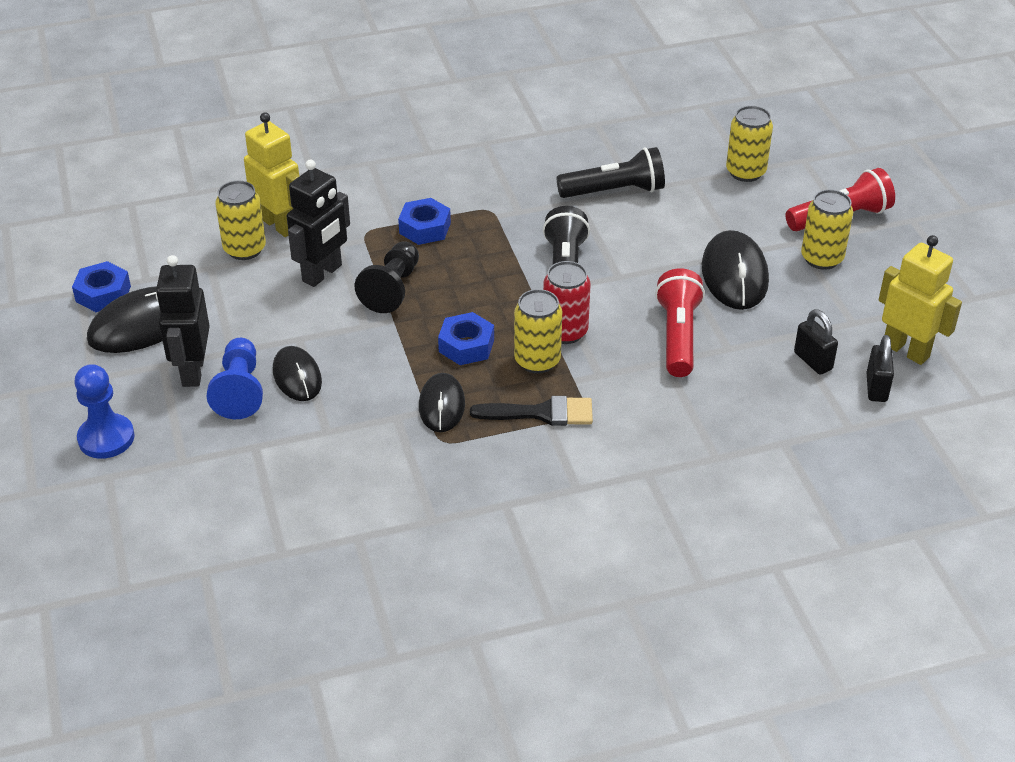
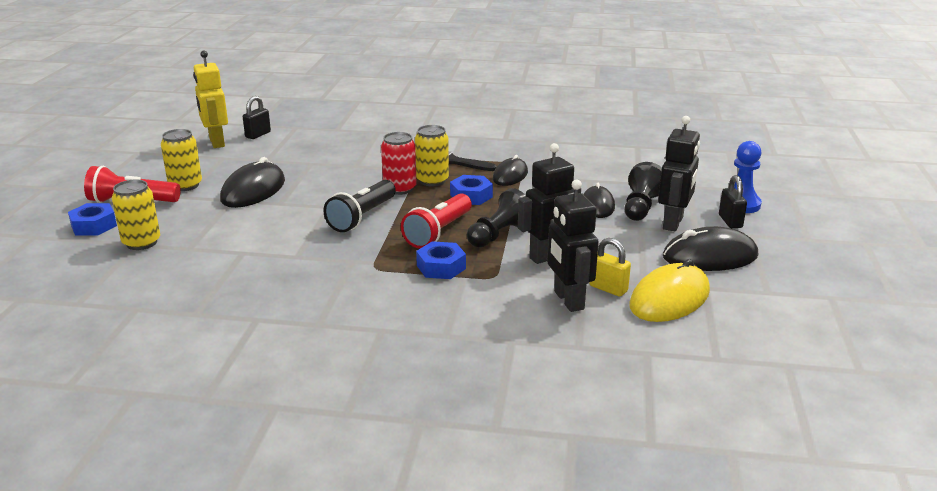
camera: 155 degrees left, 15 degrees down
blue nut [72,261,131,312] -> blue nut moved to [68,203,117,235]
blue pawn [207,338,263,419] -> black pawn [625,162,662,221]
yellow can [215,181,266,260] -> yellow padlock [589,238,631,296]
yellow robot [244,112,300,237] -> black robot [547,180,599,312]
black flashlight [556,147,665,198] -> none
red flashlight [655,268,705,377] -> red flashlight moved to [401,193,472,248]
black padlock [794,309,838,375] -> black padlock moved to [719,175,747,228]
none -> yellow mouse [629,259,710,322]

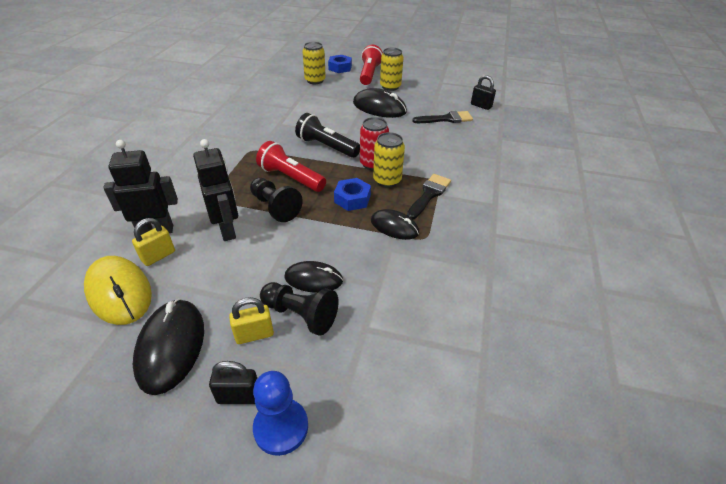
camera: 95 degrees right, 15 degrees up
yellow robot [193,51,228,148] -> none
blue nut [416,241,466,279] -> none
black robot [658,116,700,231] -> yellow padlock [229,297,274,344]
none -> black brush [412,111,473,123]

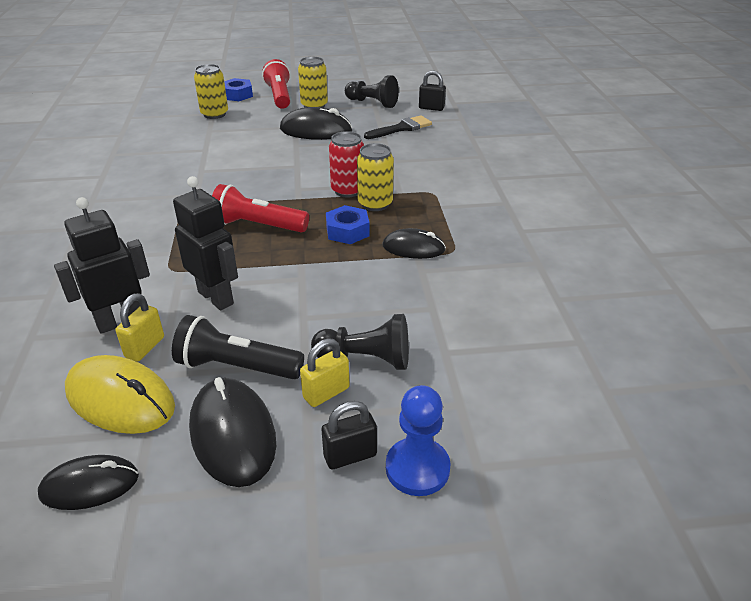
camera: 20 degrees left, 5 degrees down
black pawn [250,178,303,222] -> black pawn moved to [345,75,399,108]
black mouse [284,261,343,293] -> black mouse moved to [38,455,139,510]
black flashlight [295,113,360,158] -> black flashlight moved to [172,315,304,380]
black brush [407,174,451,219] -> none

